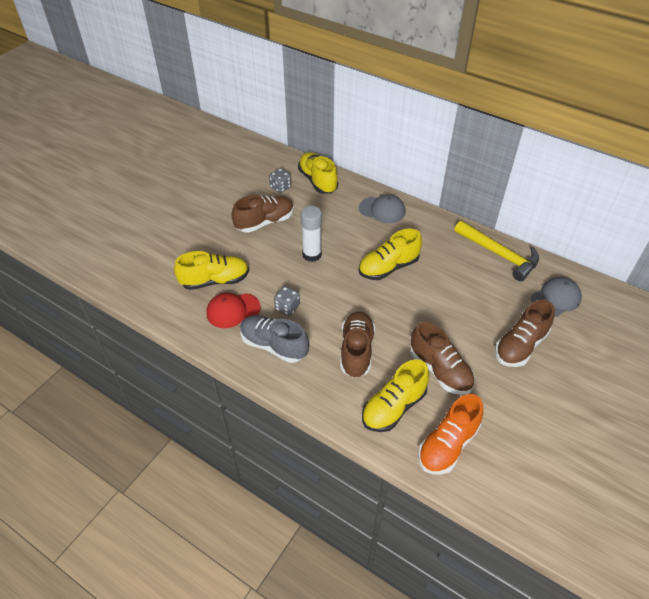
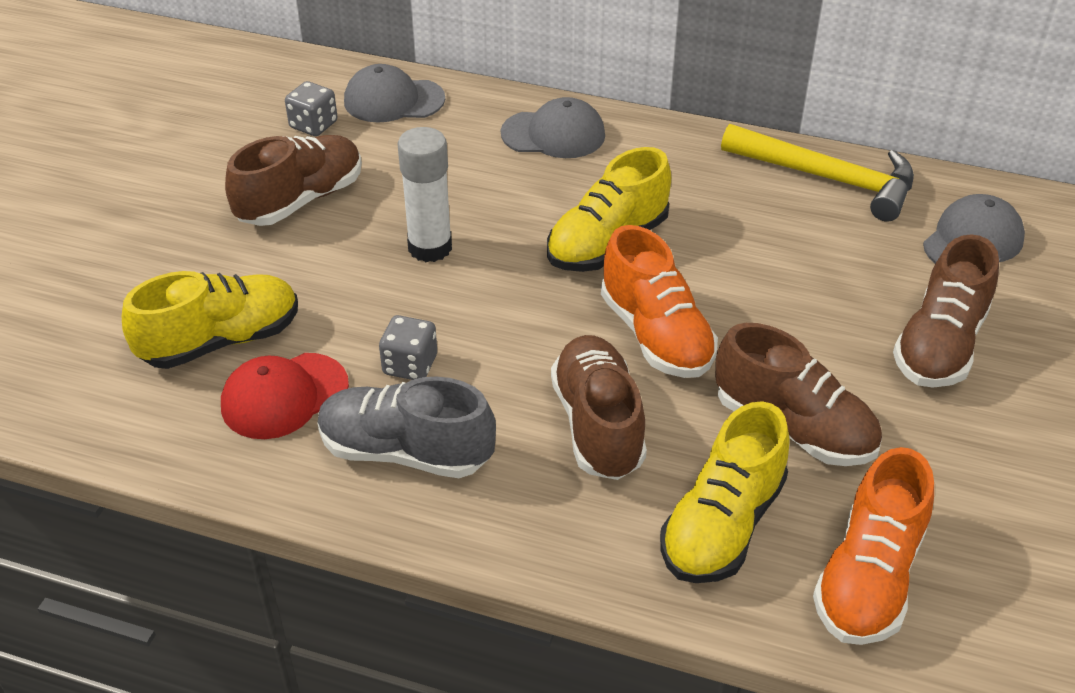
camera: 15 degrees left, 5 degrees down
yellow shoe [298,152,338,194] -> grey cap [344,64,445,123]
none -> orange shoe [601,225,718,378]

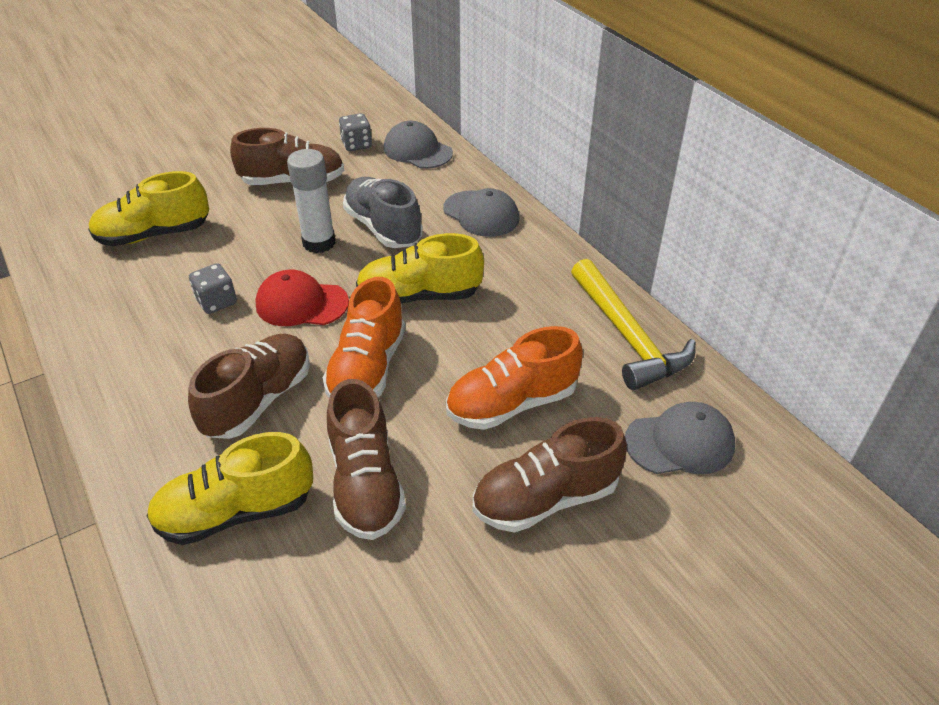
camera: 40 degrees right, 0 degrees up
yellow shoe [122,271,298,369] -> yellow shoe turned 150 degrees clockwise [89,171,209,246]
red cap [221,353,349,439] -> red cap moved to [255,270,349,326]
grey shoe [317,376,496,478] -> grey shoe moved to [343,177,423,248]
orange shoe [813,447,934,645] -> orange shoe moved to [446,326,583,430]

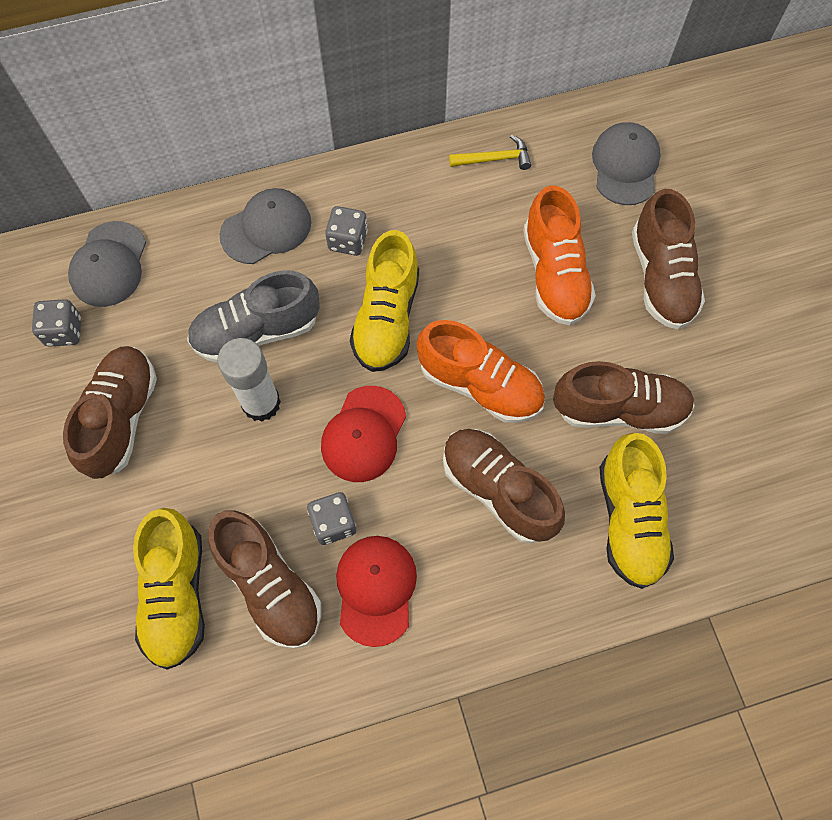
camera: 75 degrees left, 25 degrees up
grey cap [384,121,453,169] -> grey cap turned 45 degrees counterclockwise [68,221,146,307]
yellow hammer [571,259,696,390] -> yellow hammer [449,135,531,170], size x0.49
none -> brown shoe [208,510,321,649]
none -> grey dice [325,206,368,256]
none -> red cap [336,536,417,647]

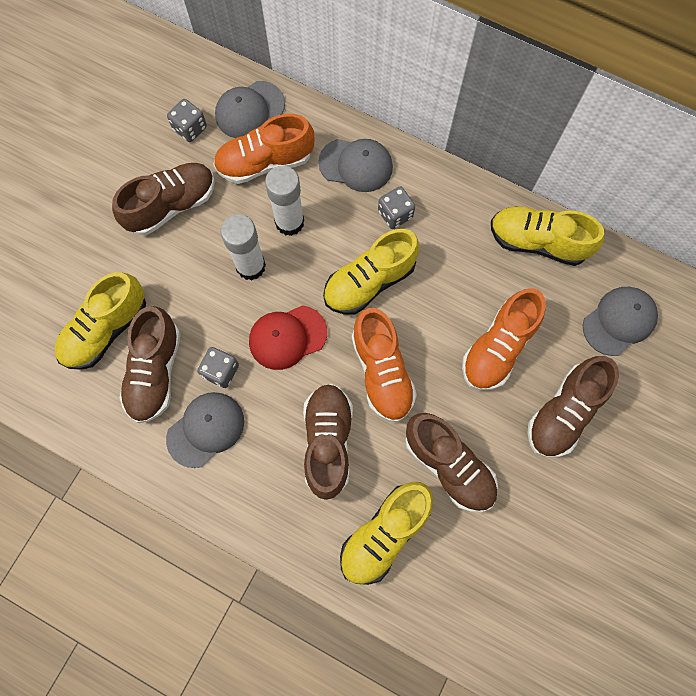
camera: 45 degrees right, 5 degrees up
grey shoe [187,270,320,363] -> white glue stick [265,165,304,236]
red cap [336,536,417,647] -> grey cap [166,392,244,468]
yellow hammer [449,135,531,170] -> yellow shoe [491,206,604,266]
none -> orange shoe [213,114,314,184]

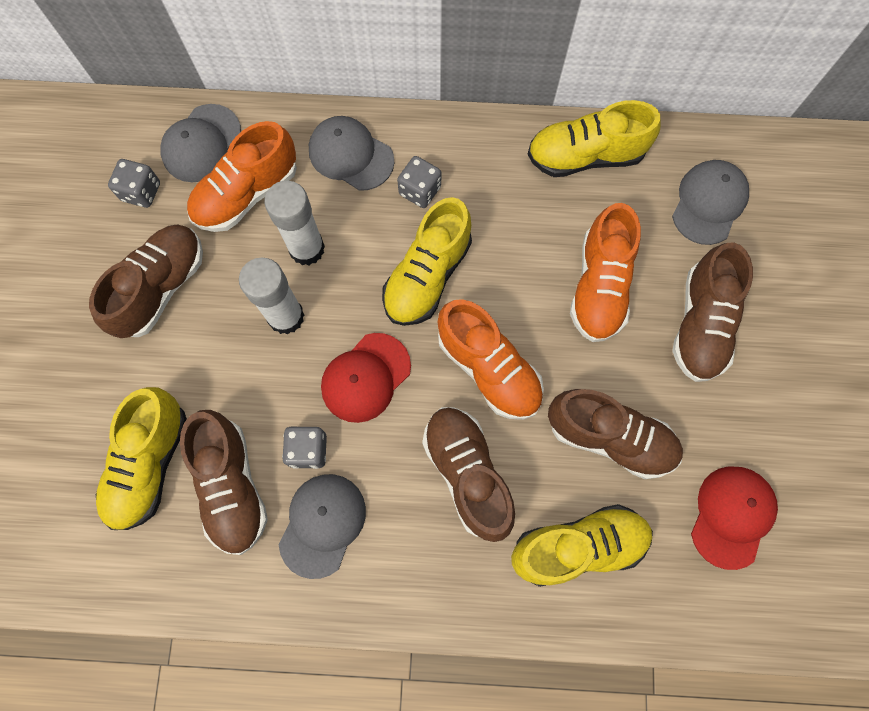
camera: 25 degrees left, 0 degrees up
grey cap [318,139,393,192] -> grey cap turned 135 degrees counterclockwise [309,116,394,191]
yellow shoe [340,482,433,585] -> yellow shoe turned 120 degrees counterclockwise [511,504,653,587]
none -> red cap [691,466,778,570]

